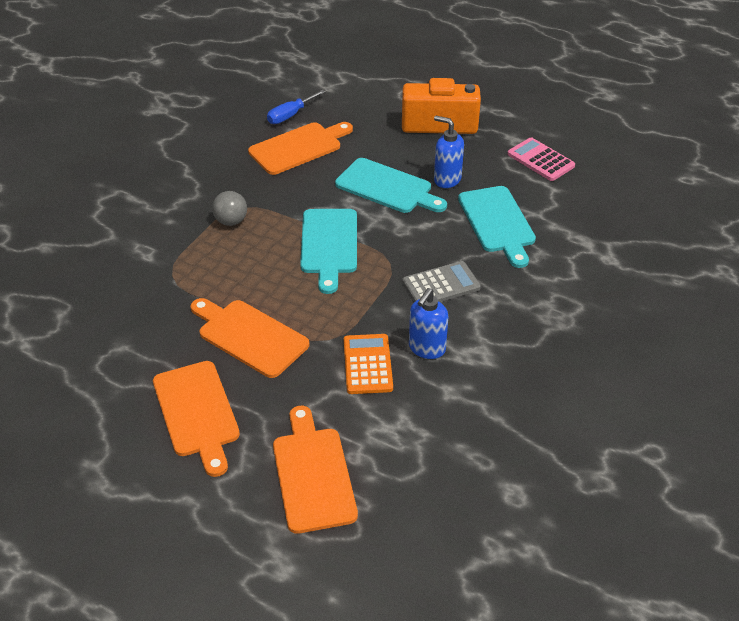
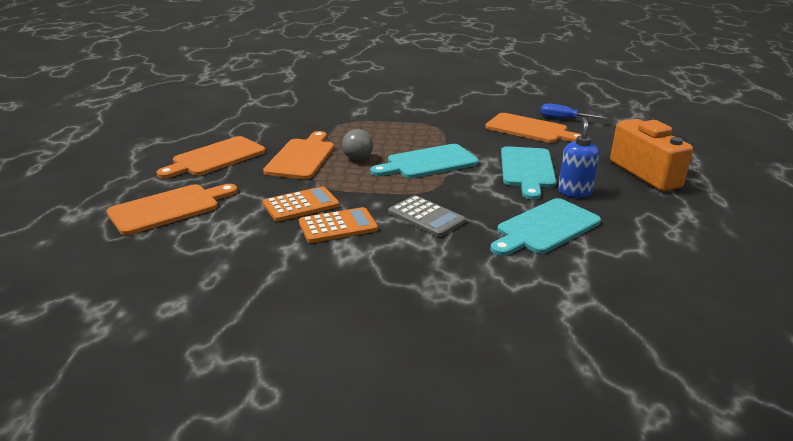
camera: 65 degrees right, 15 degrees down
grey ball [212,191,247,226] -> grey ball moved to [342,129,373,161]
blue soap dispenser [409,288,448,359] -> orange calculator [299,207,378,243]
pink calculator [508,137,575,181] -> none

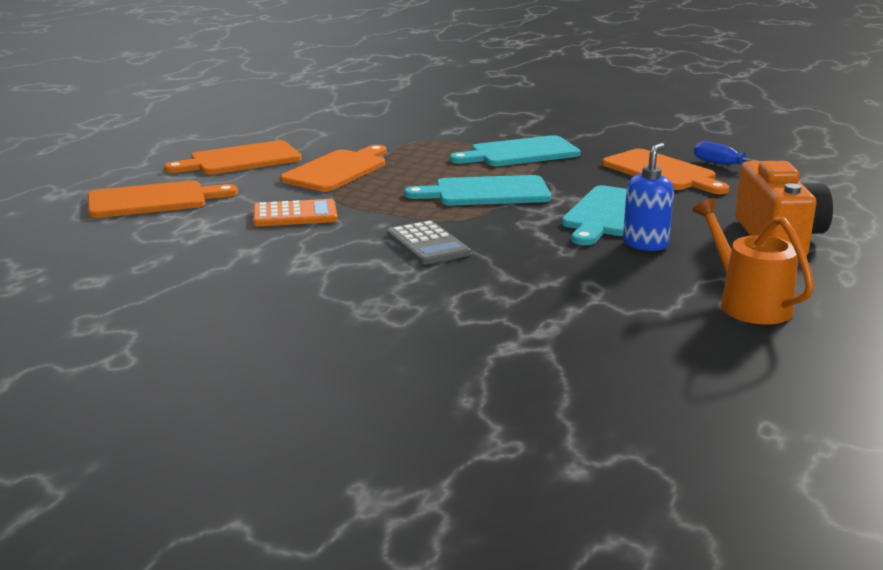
camera: 20 degrees right, 5 degrees down
orange calculator [299,207,378,243] -> none
grey ball [342,129,373,161] -> none
turquoise cutting board [490,198,601,256] -> turquoise cutting board moved to [450,135,580,166]
none -> orange watering can [692,198,814,325]

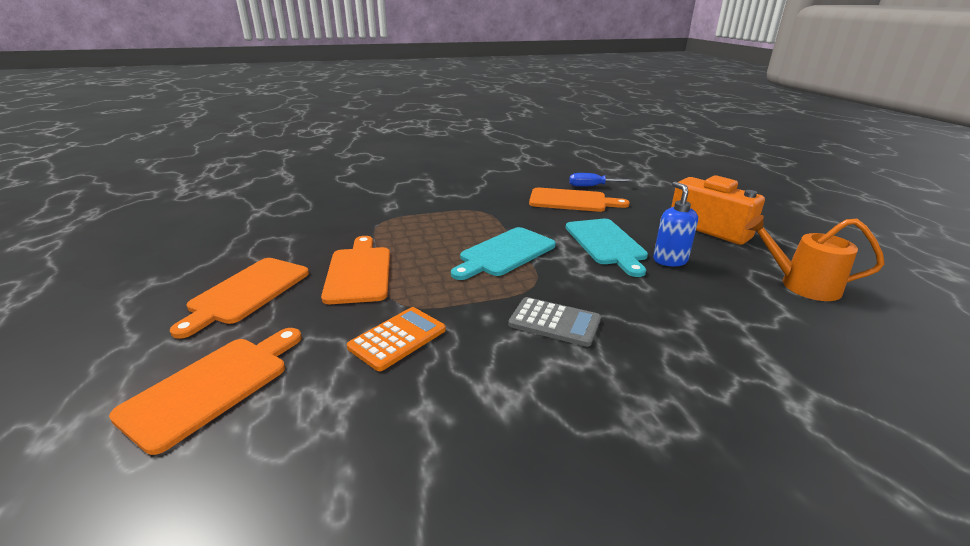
camera: 40 degrees left, 5 degrees up
turquoise cutting board [450,135,580,166] -> none

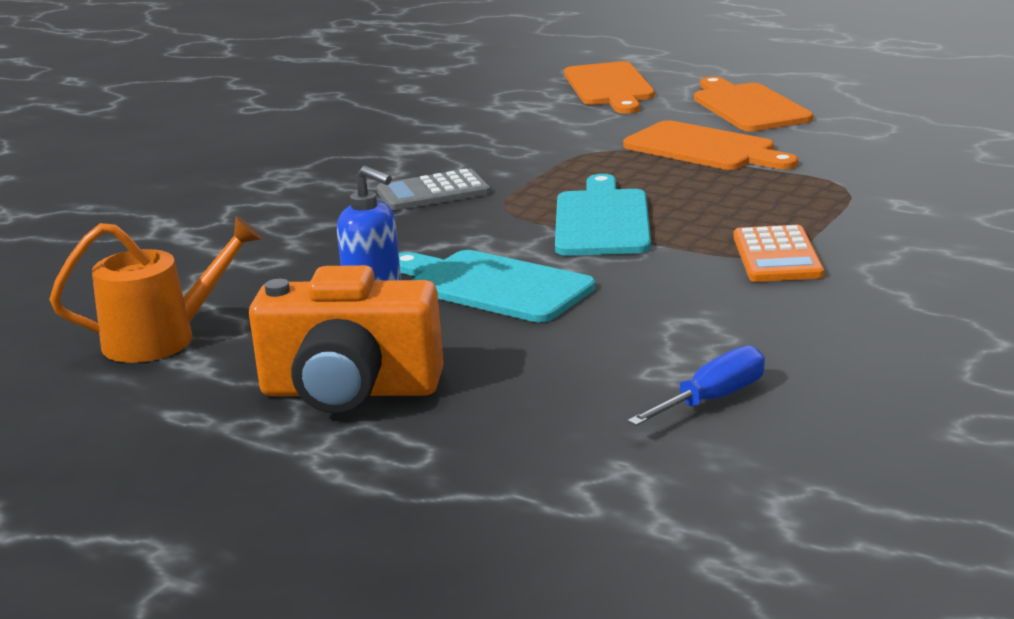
camera: 140 degrees right, 5 degrees down
orange calculator [347,307,446,371] -> orange calculator moved to [734,225,824,282]
orange cutting board [529,187,630,212] -> none

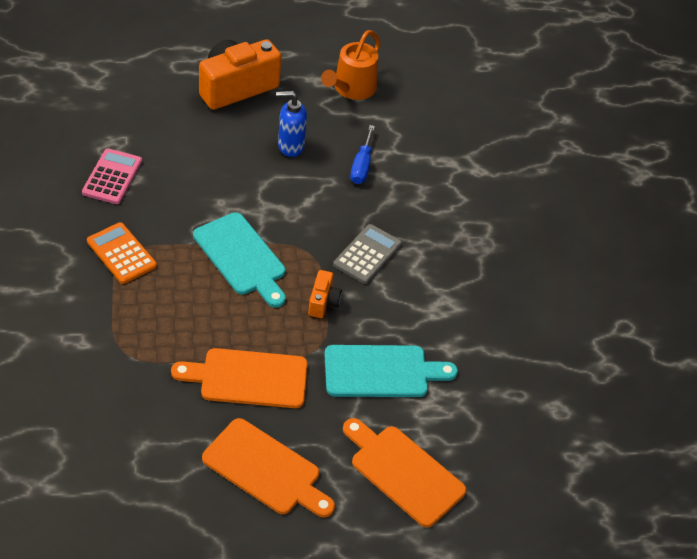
camera: 135 degrees right, 25 degrees up
turquoise cutting board [399,250,595,323] -> turquoise cutting board moved to [324,345,458,397]
blue screwdriver [627,346,765,426] -> blue screwdriver moved to [350,125,375,184]
none -> pink calculator [82,149,142,204]
none -> orange camera [308,270,342,318]

